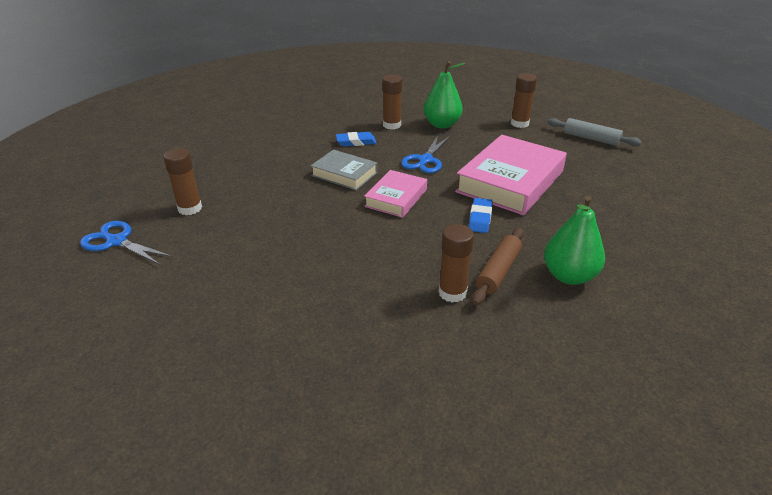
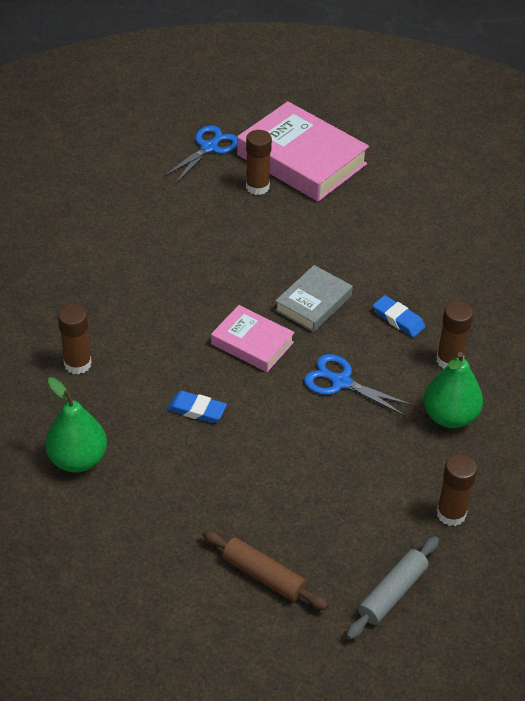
camera: 95 degrees right, 10 degrees up
blue eraser [336,132,376,146] -> blue eraser turned 45 degrees counterclockwise [373,295,425,337]
pink book [455,135,567,215] -> pink book moved to [237,101,369,202]
brown rolling pin [472,228,524,305] -> brown rolling pin moved to [202,530,328,610]

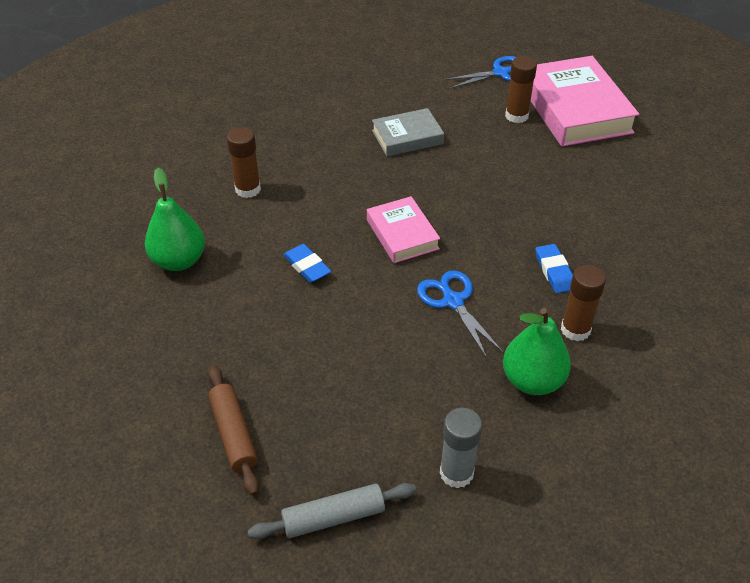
camera: 35 degrees right, 0 degrees up
grey book [275,265,353,332] -> grey book moved to [372,108,444,156]
brown glue stick [437,454,477,526] -> grey glue stick [440,408,482,488]

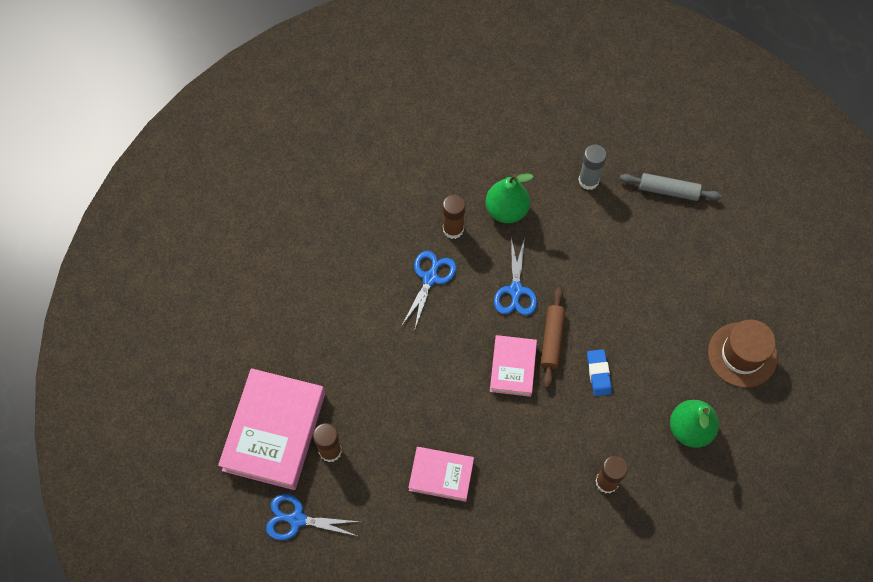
camera: 150 degrees left, 20 degrees up
brown rolling pin [208,365,259,496] -> brown rolling pin moved to [541,287,565,388]
grey book [372,108,444,156] -> pink book [408,447,474,502]
blue eraser [535,244,573,293] -> blue scissors [402,251,456,331]
none -> brown hat [708,320,778,388]

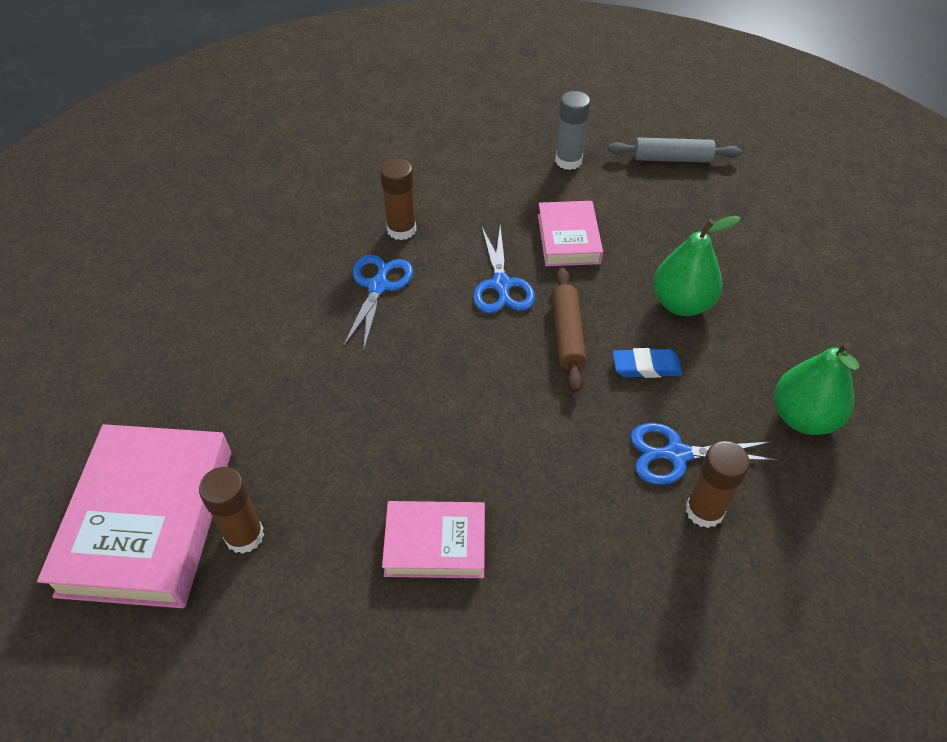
camera: 10 degrees left, 15 degrees down
blue scissors [266,494,360,540] -> blue scissors moved to [630,423,779,485]
green pear [485,173,534,223] -> green pear moved to [653,216,741,316]
pink book [490,335,537,397] -> pink book moved to [538,201,603,266]
blue eraser [587,349,612,396] -> blue eraser turned 75 degrees counterclockwise [612,348,682,378]
brown hat [708,320,778,388] -> none

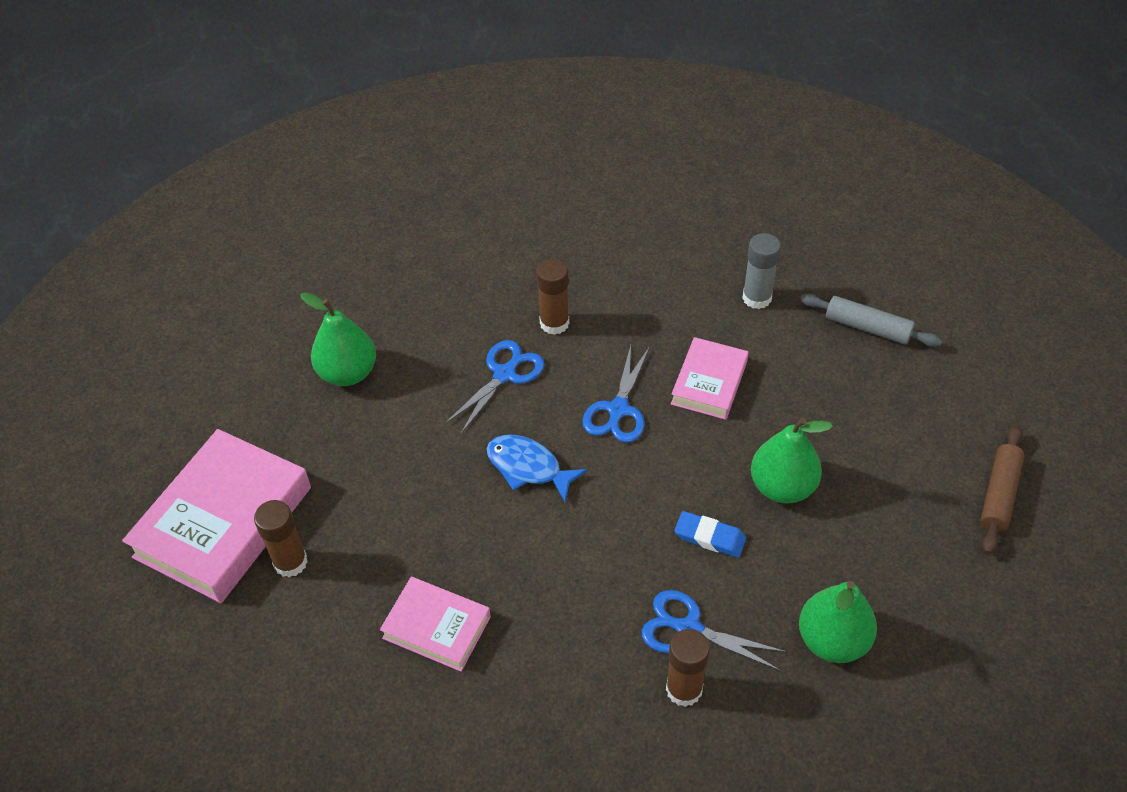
camera: 25 degrees right, 0 degrees up
brown rolling pin [552,267,586,392] -> brown rolling pin moved to [980,425,1025,555]
none -> green pear [300,292,376,386]
none -> blue fish [487,435,588,502]

